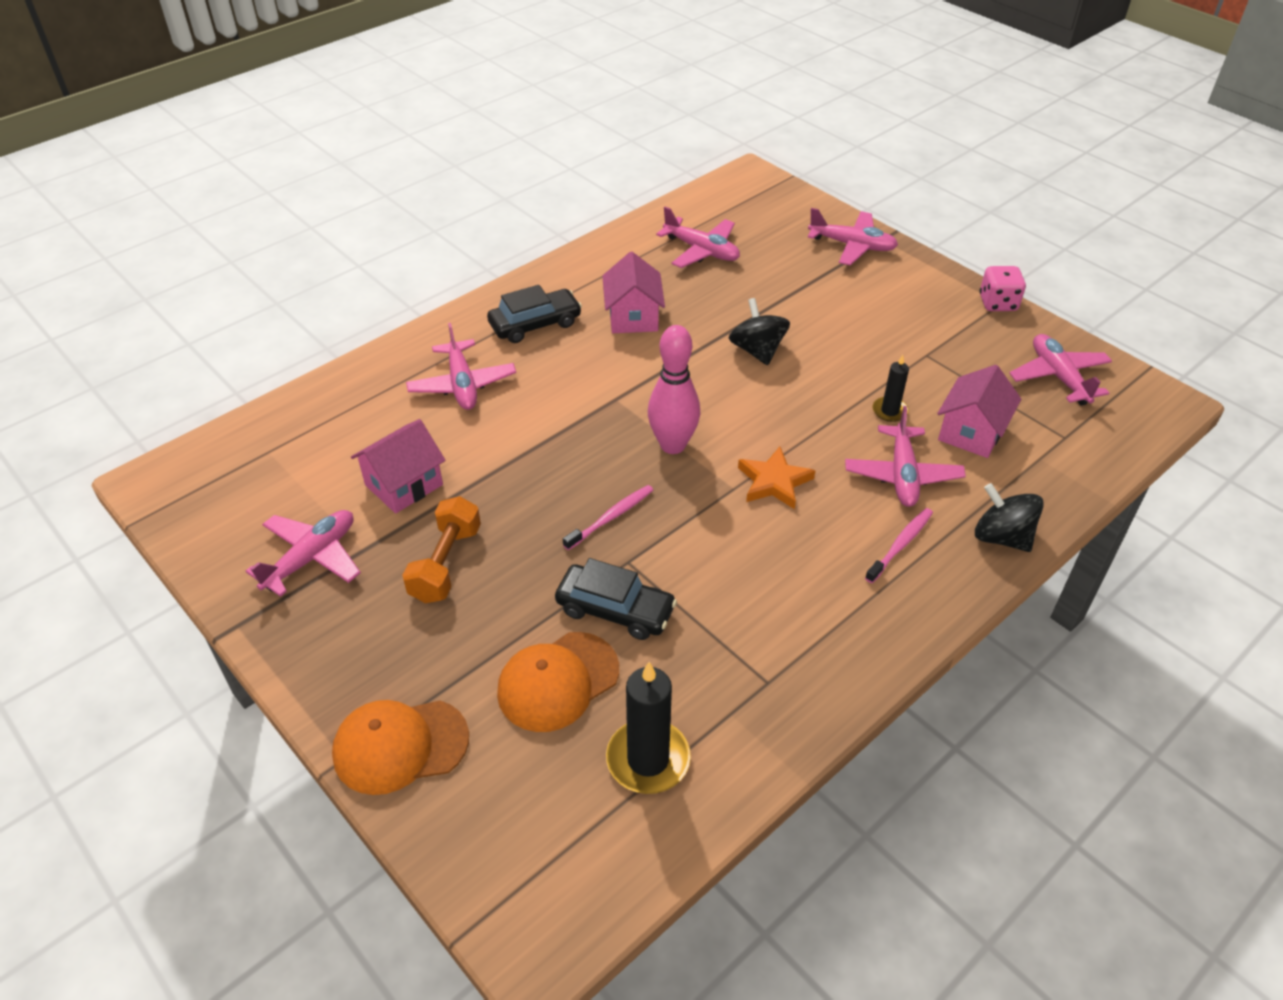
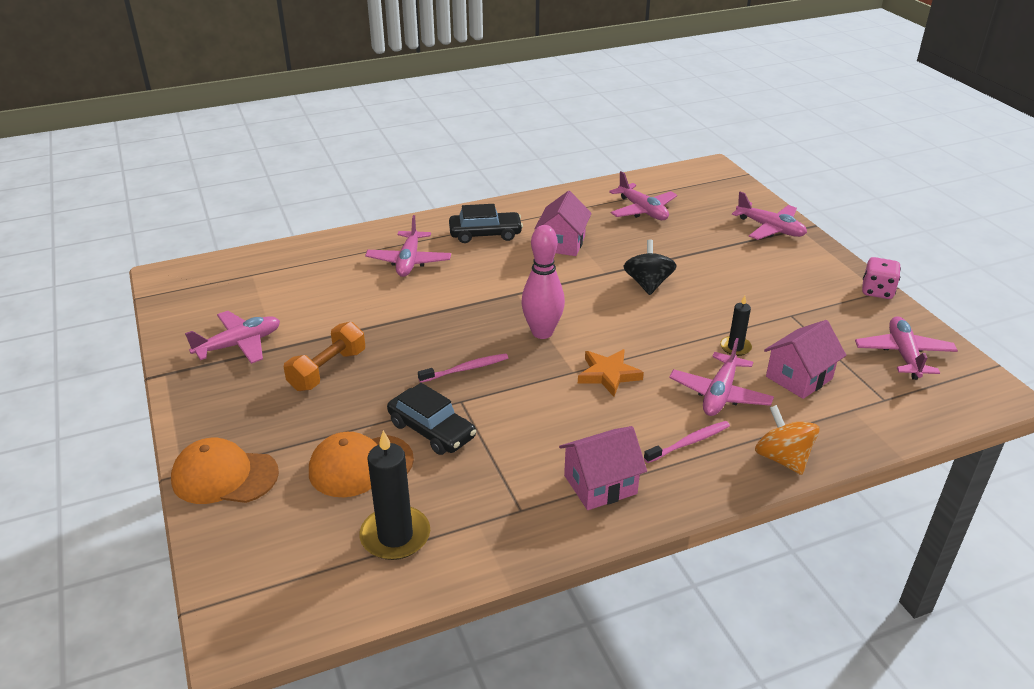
camera: 20 degrees right, 10 degrees down
pink house [351,419,445,514] -> pink house moved to [559,426,647,510]
black spinning top [975,483,1044,552] -> orange spinning top [755,405,819,475]

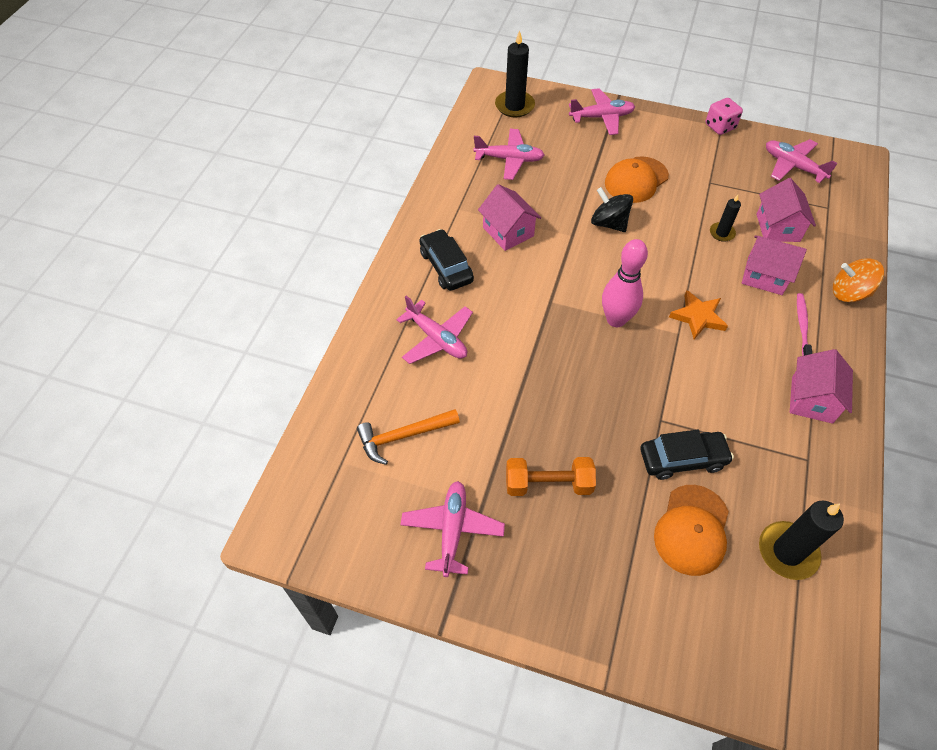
camera: 50 degrees left, 20 degrees up
orange cap [171,438,279,504] -> orange cap moved to [605,156,669,203]
orange dumbbell [284,322,365,391] -> orange dumbbell turned 75 degrees counterclockwise [506,457,596,496]
pink toothbrush [418,353,508,383] -> none
black car [449,204,523,243] -> black car turned 60 degrees counterclockwise [419,229,474,291]
pink plane [669,338,774,416] -> pink house [742,235,807,295]
none -> orange hammer [357,409,460,465]
none -> black candle [495,30,535,117]

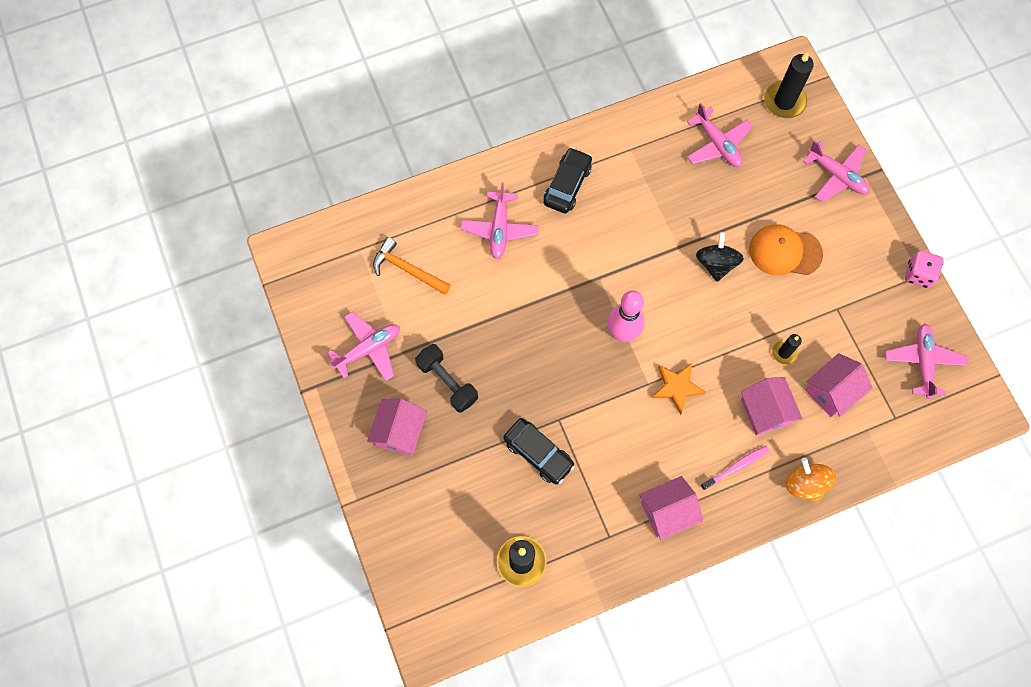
camera: 50 degrees right, 15 degrees up
pink house [478,184,541,251] -> pink house moved to [367,398,427,456]
orange dumbbell [506,457,596,496] -> black dumbbell [415,344,478,413]
orange cap [654,485,729,576] -> none

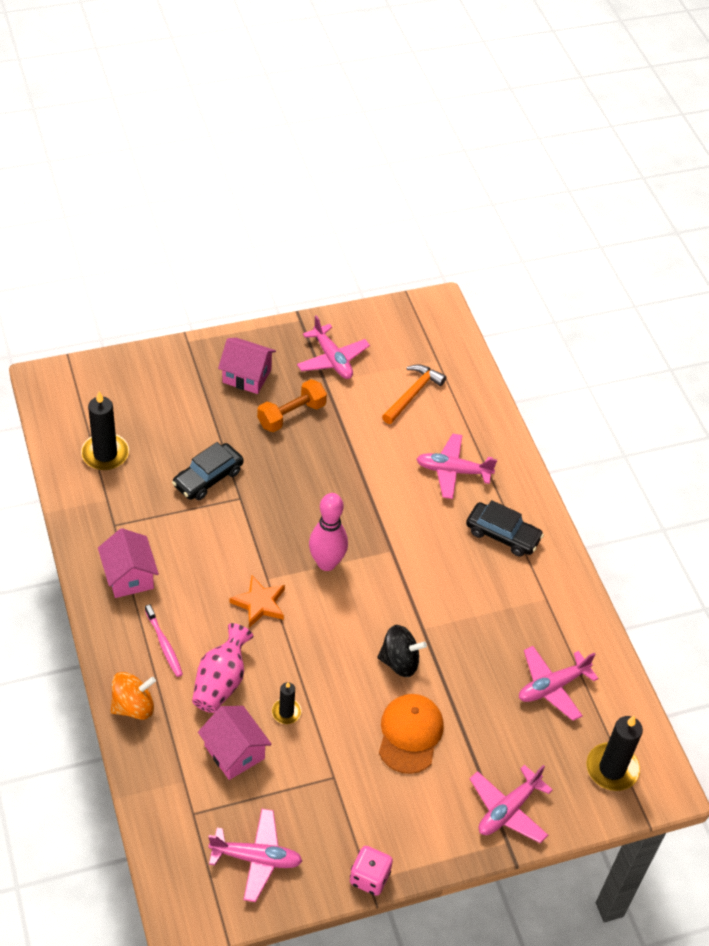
camera: 90 degrees right, 20 degrees down
black dumbbell [415,344,478,413] -> orange dumbbell [257,379,327,432]
pink house [741,377,803,436] -> pink vase [192,623,254,713]

